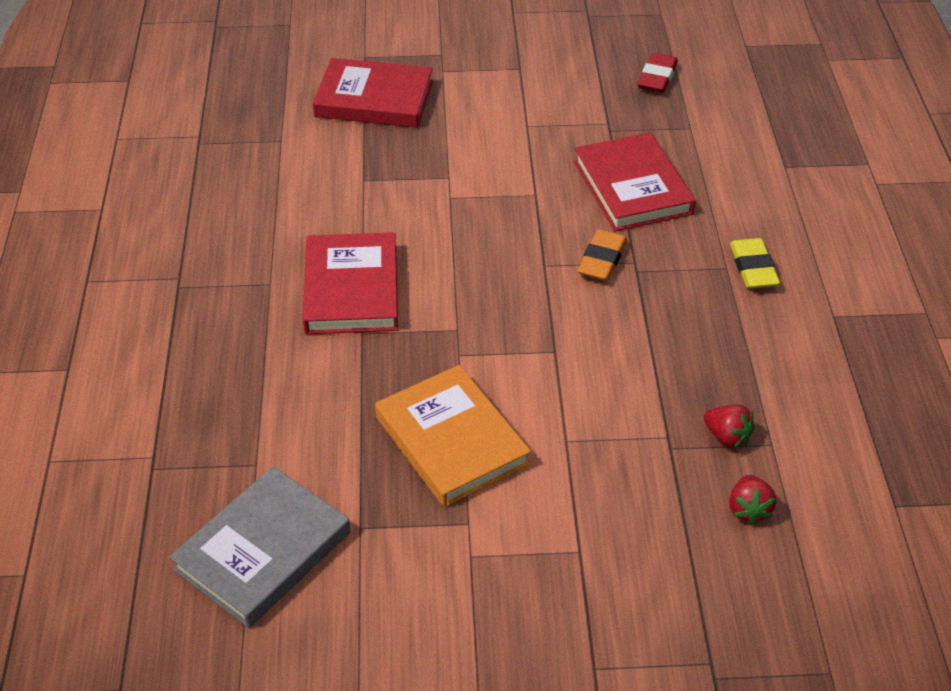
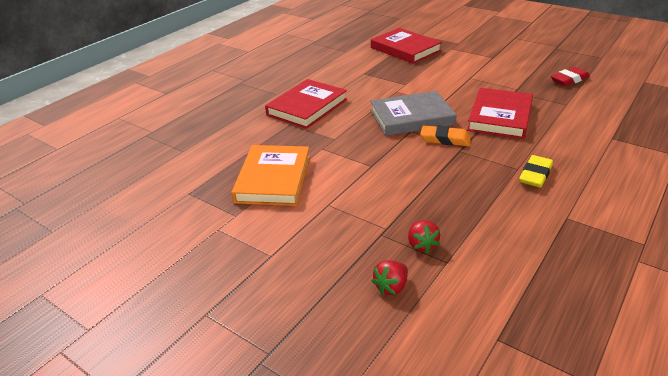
camera: 40 degrees right, 10 degrees down
grey book [169,466,350,628] -> grey book moved to [370,91,457,136]
orange eraser [578,229,627,281] -> orange eraser turned 45 degrees clockwise [420,125,471,146]

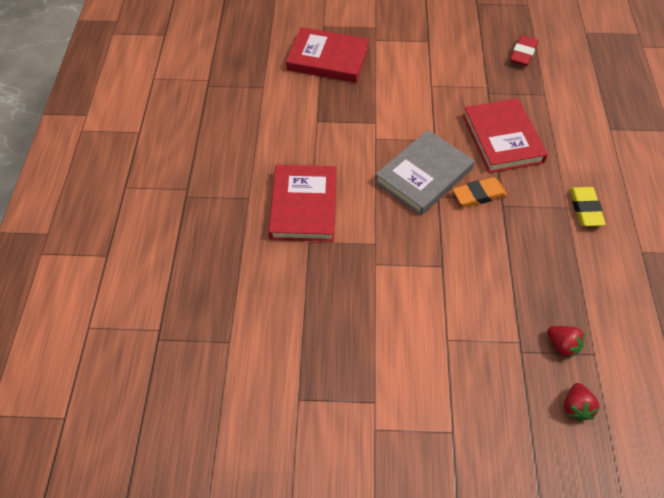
camera: 35 degrees left, 20 degrees up
orange book [231,145,310,206] -> none

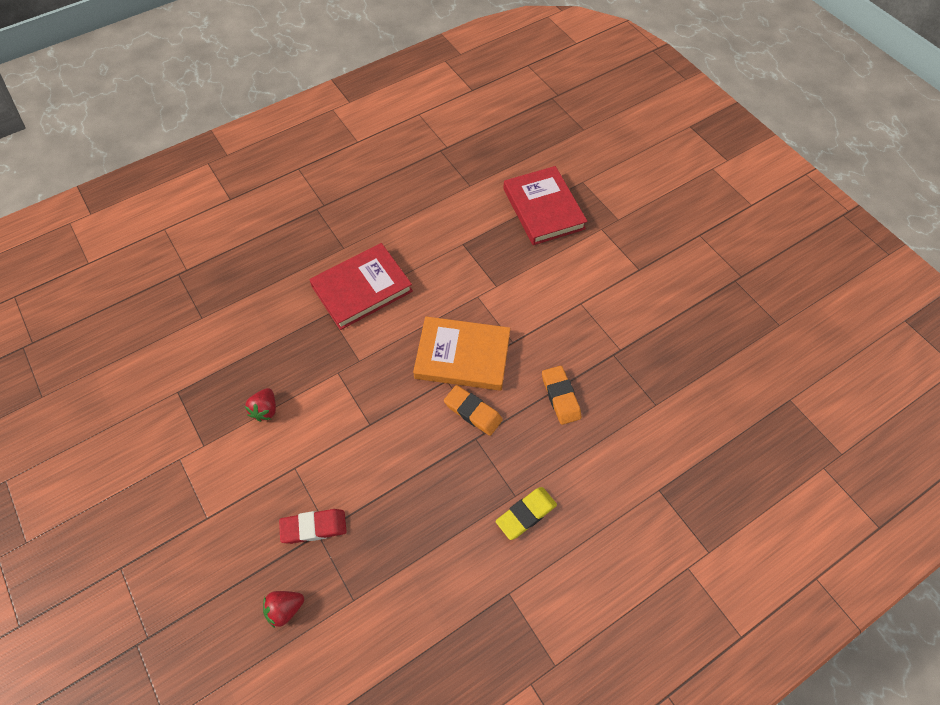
camera: 55 degrees right, 5 degrees up
grey book [375,130,475,215] -> orange book [413,317,510,391]
red book [463,98,548,173] -> orange eraser [542,366,581,425]
red eraser [510,35,538,66] -> red eraser moved to [279,509,347,544]
red strawberry [547,326,585,359] -> red strawberry moved to [245,388,276,422]

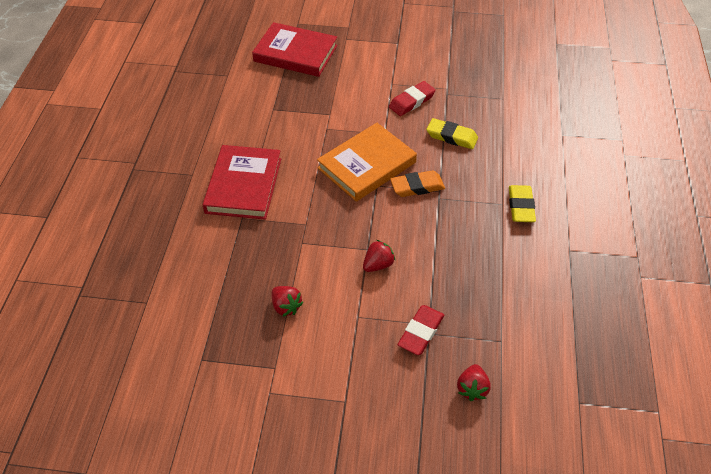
camera: 50 degrees left, 10 degrees down
orange eraser [542,366,581,425] -> yellow eraser [426,118,478,149]
none -> red strawberry [363,240,395,272]
none -> red eraser [389,81,436,116]

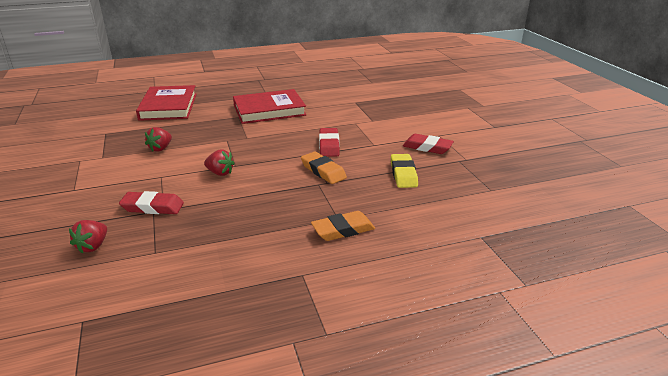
camera: 65 degrees right, 20 degrees down
red book [252,22,338,77] -> red book moved to [136,85,197,121]
orange book [317,123,417,202] -> red eraser [319,128,340,157]
red strawberry [457,364,491,401] -> red strawberry turned 60 degrees counterclockwise [69,220,107,254]
yellow eraser [509,185,536,222] -> orange eraser [311,211,375,241]

